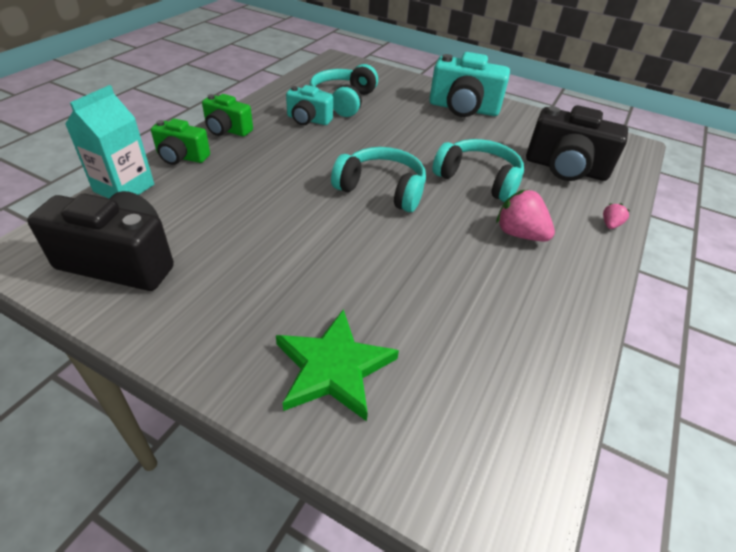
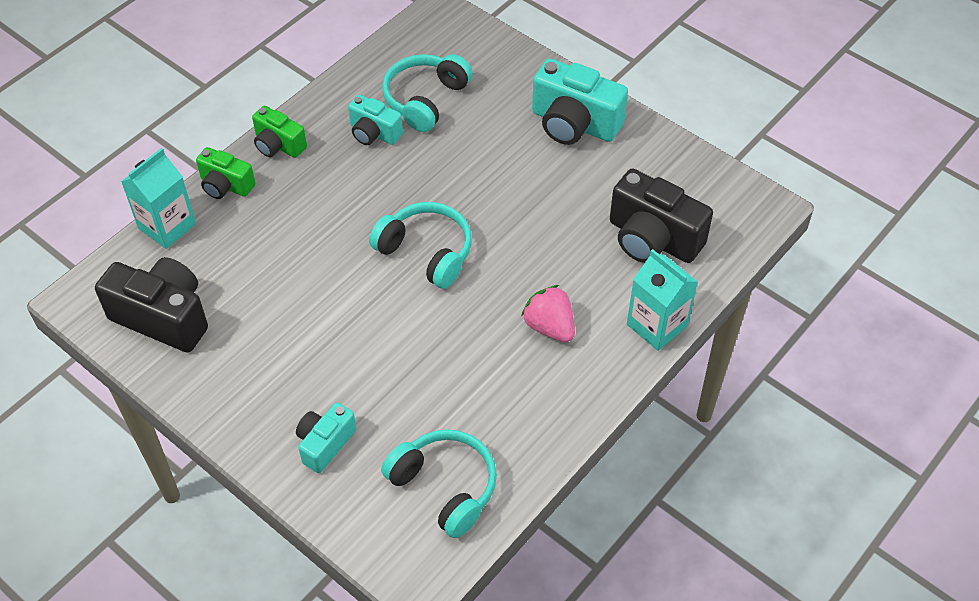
camera: 15 degrees right, 10 degrees up
green star [276,309,399,421] -> turquoise camera [296,403,357,473]
turquoise headphones [432,139,524,202] -> turquoise headphones moved to [381,429,497,538]
pink strawberry [603,203,630,229] -> turquoise carton [627,249,698,351]

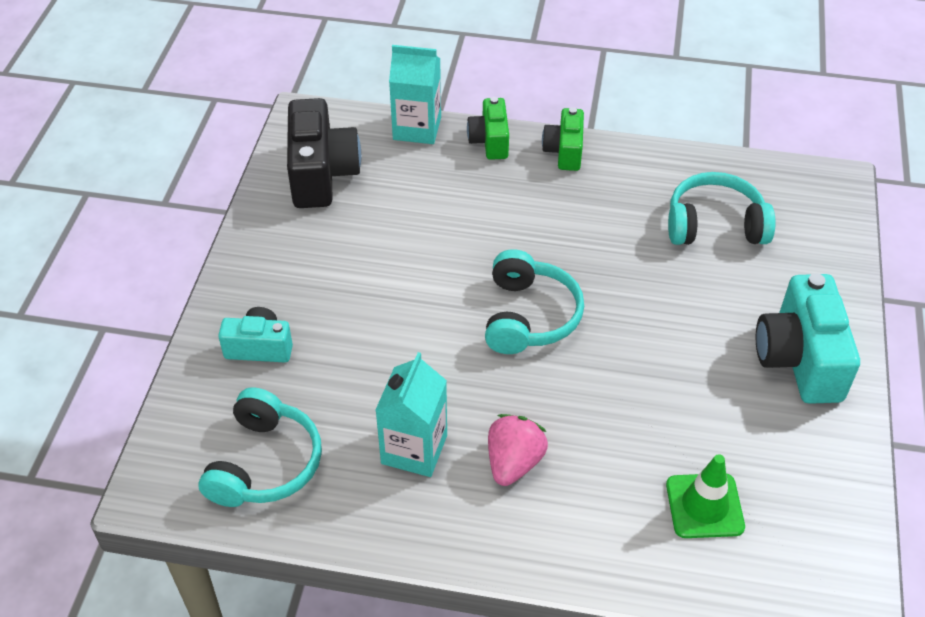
camera: 60 degrees right, 5 degrees down
turquoise camera [348,95,403,145] -> none
black camera [610,169,713,263] -> green traffic cone [666,454,745,538]
turquoise carton [627,249,698,351] -> turquoise carton moved to [375,352,447,477]

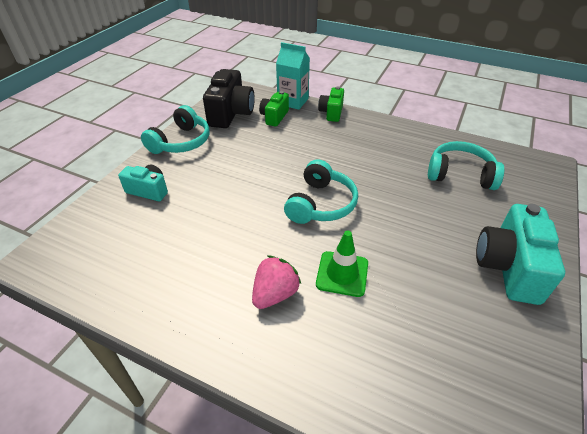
camera: 15 degrees right, 5 degrees down
turquoise headphones [199,387,322,507] -> turquoise headphones moved to [141,105,209,154]
turquoise carton [375,352,447,477] -> none
green camera [542,107,584,171] -> green camera moved to [259,91,289,127]
green traffic cone [666,454,745,538] -> green traffic cone moved to [316,230,368,297]

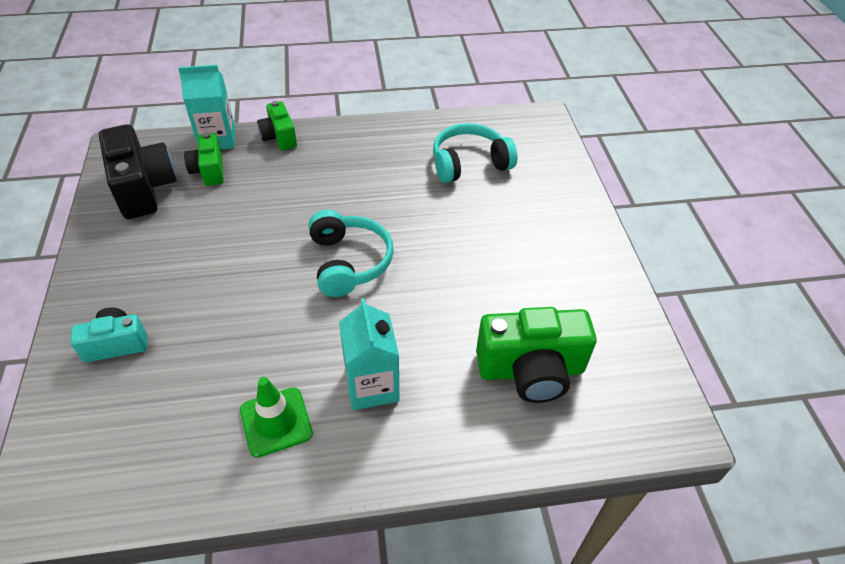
camera: 35 degrees left, 5 degrees up
turquoise headphones [141,105,209,154] -> none
pink strawberry [252,255,301,309] -> turquoise carton [339,298,399,410]
green traffic cone [316,230,368,297] -> green traffic cone moved to [240,377,313,458]
turquoise camera [476,204,565,305] -> none
none -> green camera [476,307,596,403]

